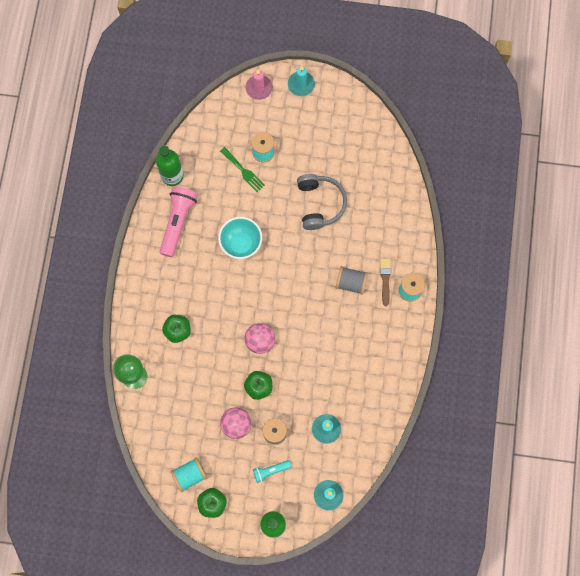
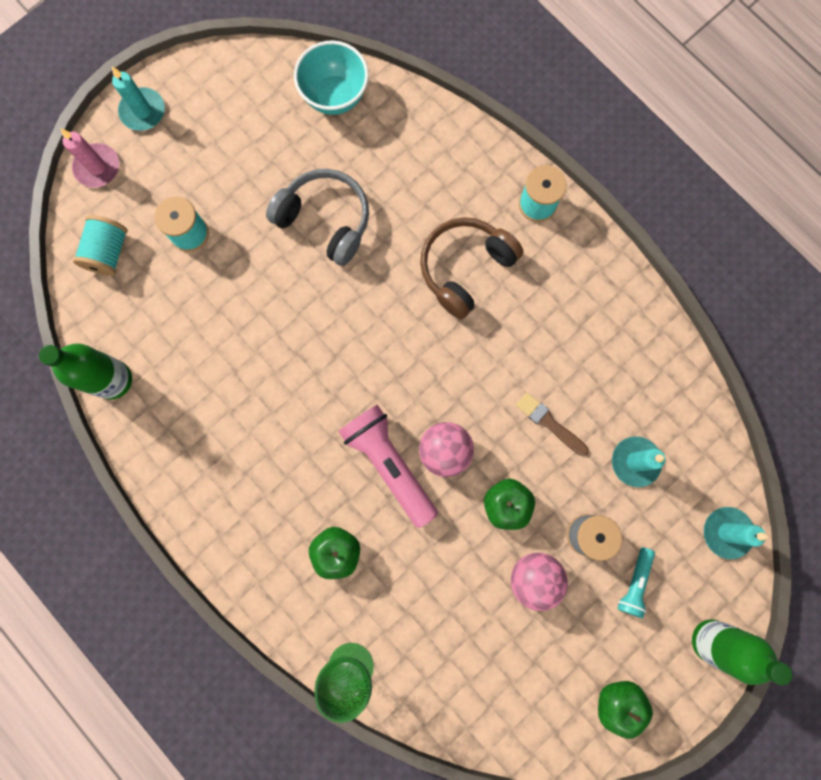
camera: 50 degrees left, 5 degrees up
pink flashlight [160,186,198,257] -> pink flashlight moved to [338,405,438,528]
turquoise spool [171,457,207,492] -> turquoise spool moved to [73,215,128,276]
turquoise bowl [218,217,262,259] -> turquoise bowl moved to [294,40,369,115]
green fork [220,147,265,192] -> none
grey spool [336,266,368,295] -> brown headphones [420,217,523,319]
brown brush [380,259,391,306] -> brown brush moved to [516,393,589,456]

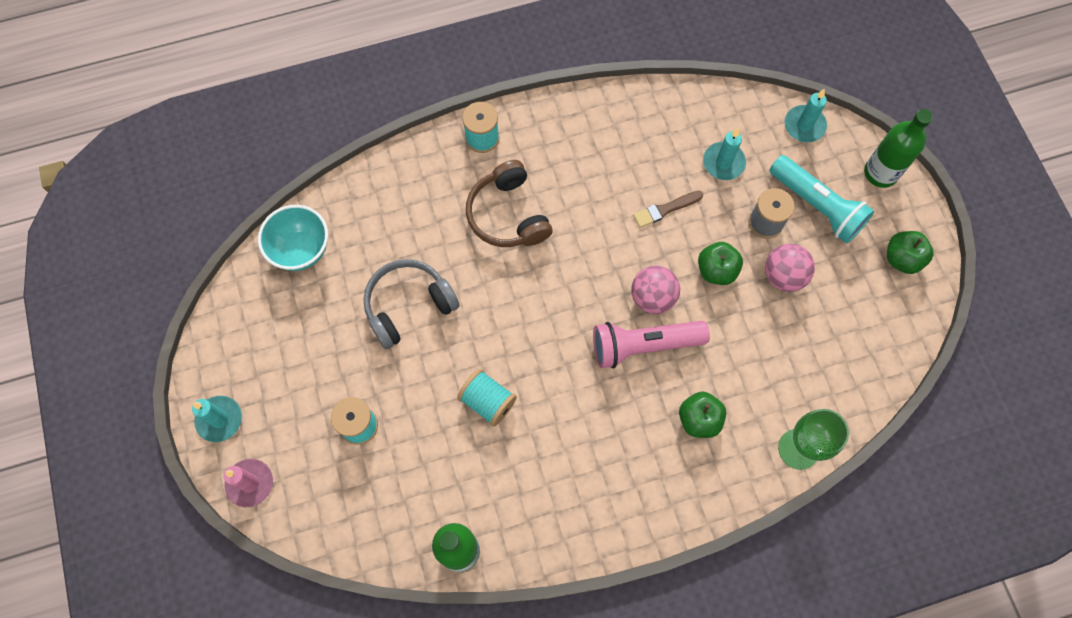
camera: 65 degrees left, 10 degrees down
turquoise spool [73,215,128,276] -> turquoise spool moved to [457,369,517,426]
turquoise flashlight [618,547,655,618] -> turquoise flashlight [769,155,874,243], size x1.90

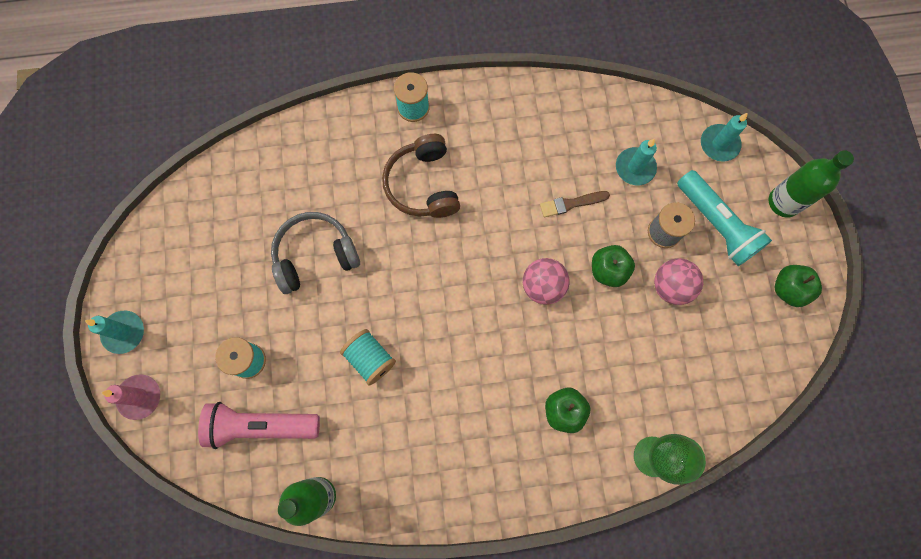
camera: 10 degrees right, 5 degrees up
turquoise bowl [258,205,328,271] -> none
pink flashlight [593,321,710,368] -> pink flashlight moved to [198,402,320,449]

